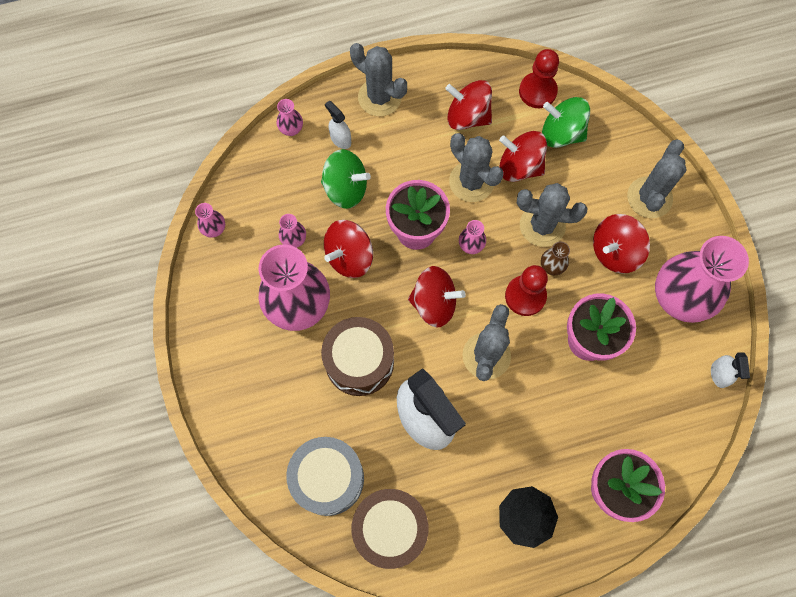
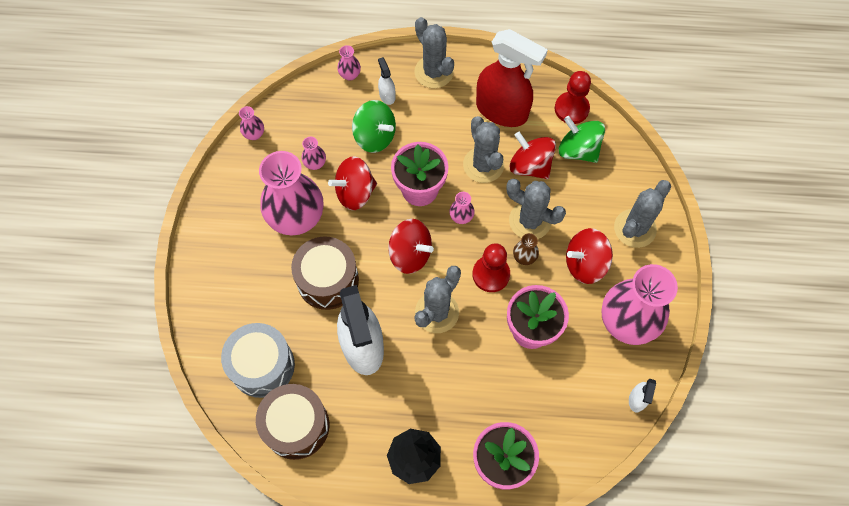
camera: 20 degrees right, 5 degrees down
red spinning top [445,80,492,130] -> red spray bottle [476,29,548,127]

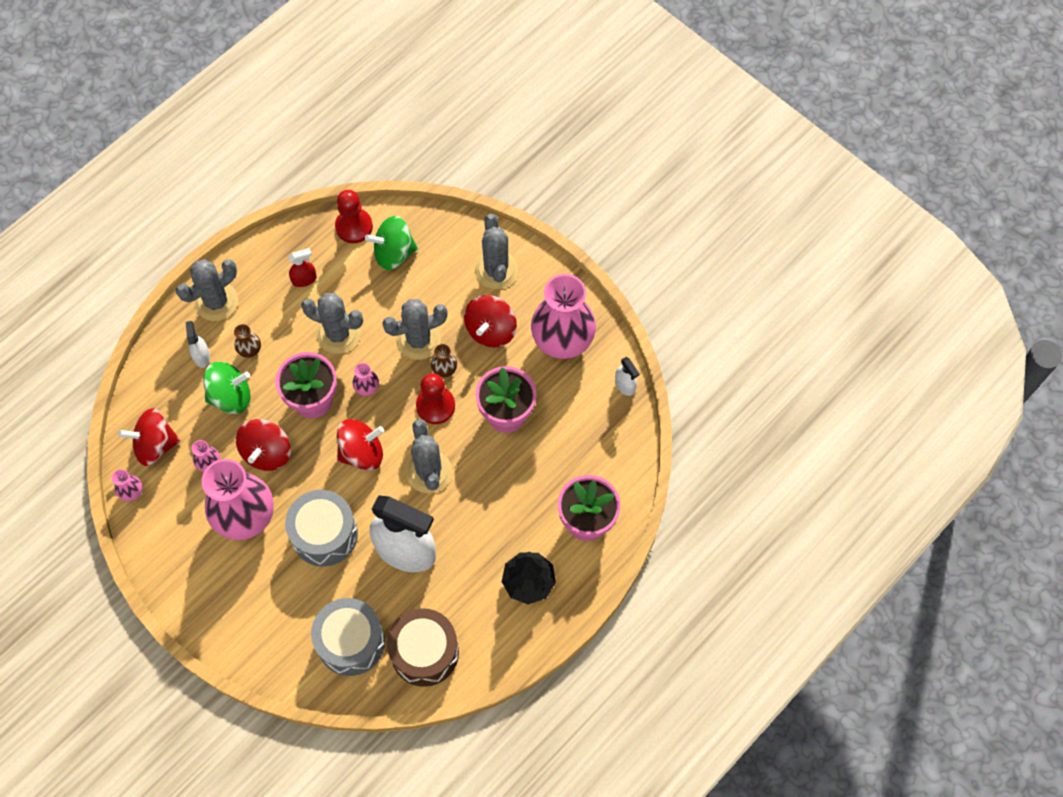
camera: 50 degrees left, 0 degrees up
brown drum [291,236,359,310] -> grey drum [285,490,358,567]
pink vase [337,45,361,81] -> none
white spray bottle [378,57,395,105] -> white spray bottle turned 60 degrees clockwise [186,321,210,368]
grey cactus [414,17,454,88] -> grey cactus turned 45 degrees counterclockwise [176,259,238,321]
red spray bottle [476,29,548,127] -> red spray bottle [288,248,317,287], size x0.42
red spinning top [510,132,556,179] -> red spinning top moved to [118,408,180,466]
none -> brown vase [234,324,261,358]

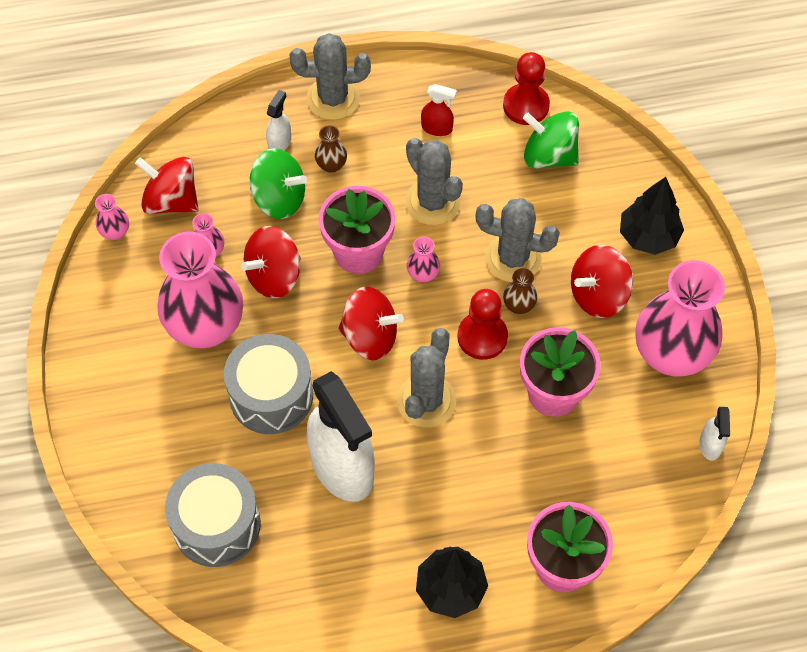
camera: 35 degrees right, 5 degrees down
brown drum [387,608,459,687] -> none
grey cactus [475,214,518,289] -> black tree [620,177,684,255]

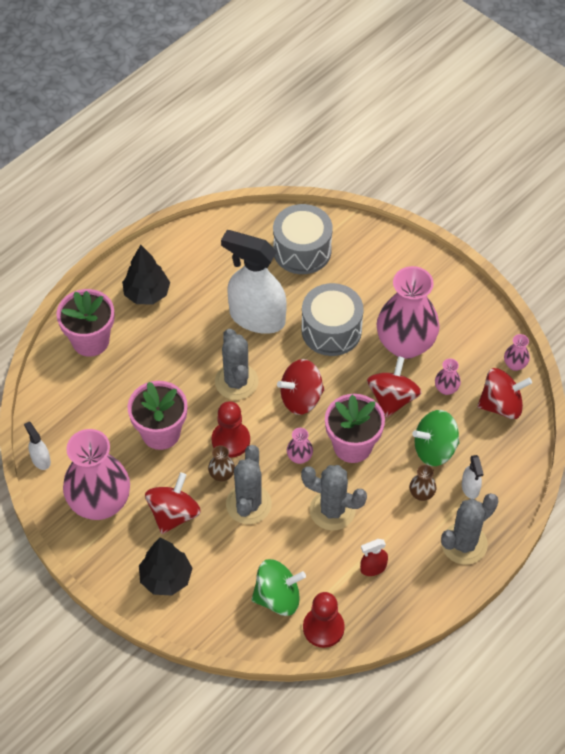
camera: 145 degrees right, 5 degrees down
grey cactus [475,198,560,282] -> grey cactus turned 60 degrees counterclockwise [226,445,272,524]

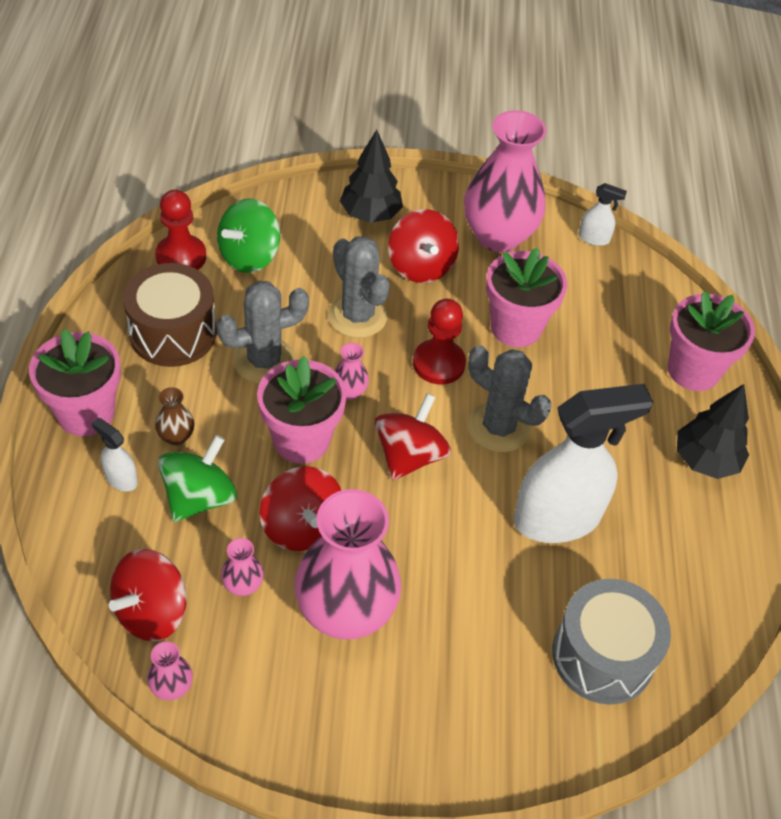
camera: 135 degrees right, 5 degrees down
brown vase [208,445,235,482] -> none
grey drum [301,283,364,356] -> none
red spray bottle [360,539,388,576] -> brown drum [123,263,217,367]
grey cactus [441,493,499,565] -> pink flower pot [29,329,121,436]

